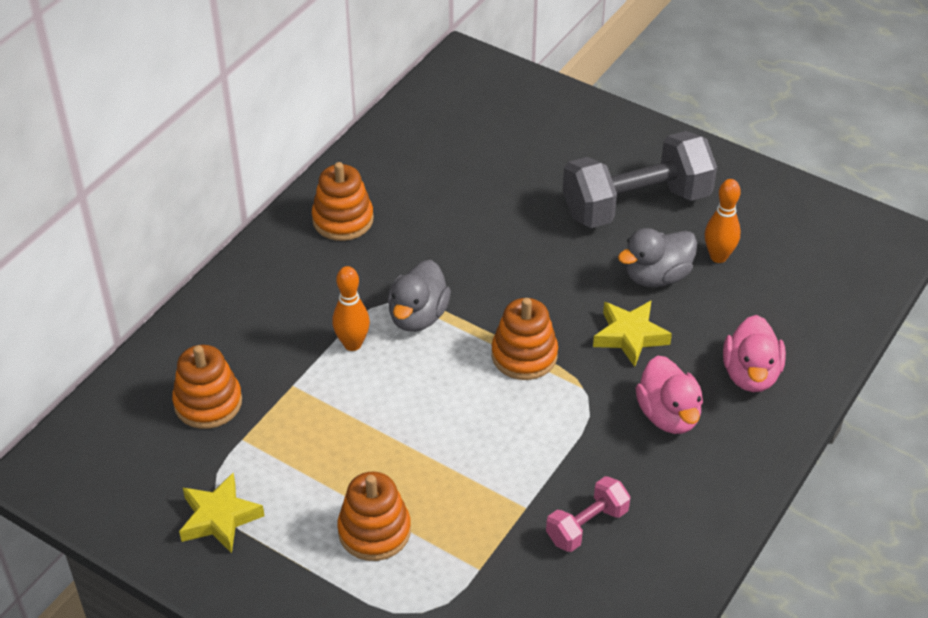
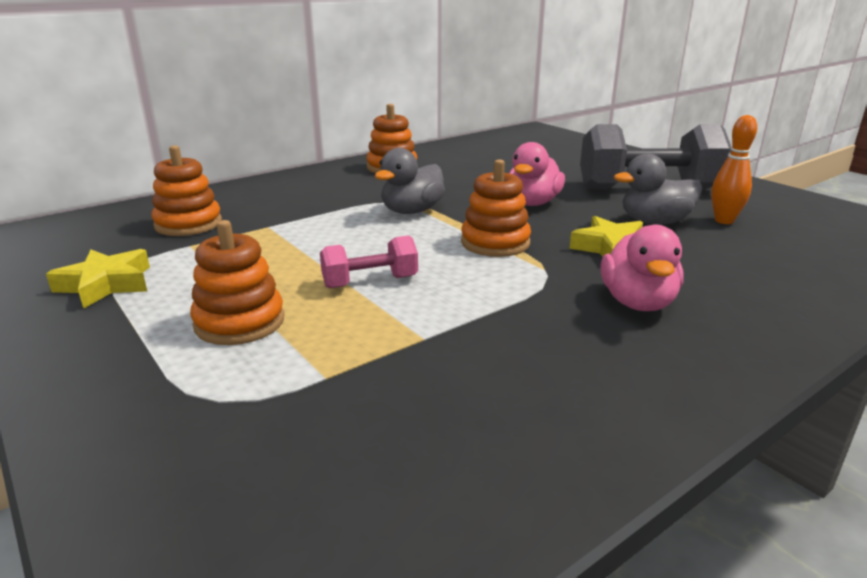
camera: 20 degrees right, 20 degrees down
orange bowling pin [332,266,370,351] -> none
pink dumbbell [546,476,631,552] -> pink dumbbell moved to [320,235,418,289]
pink duck [723,315,786,392] -> pink duck moved to [509,142,565,206]

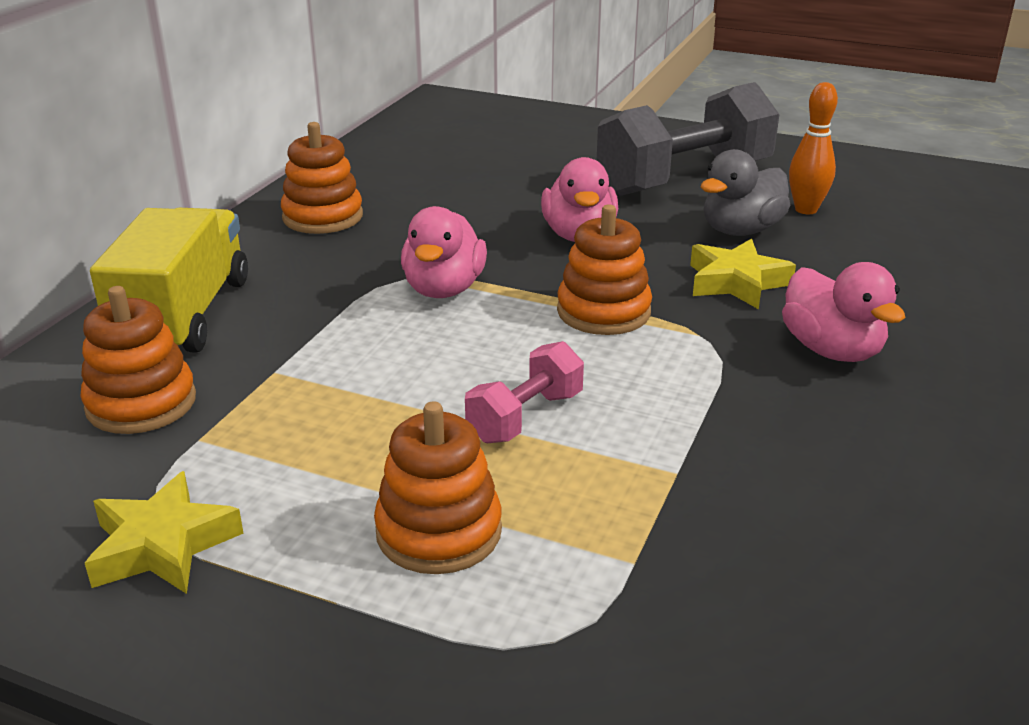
camera: 30 degrees left, 5 degrees up
grey duck [375,148,445,214] -> pink duck [401,206,487,298]
none -> yellow truck [90,208,248,353]

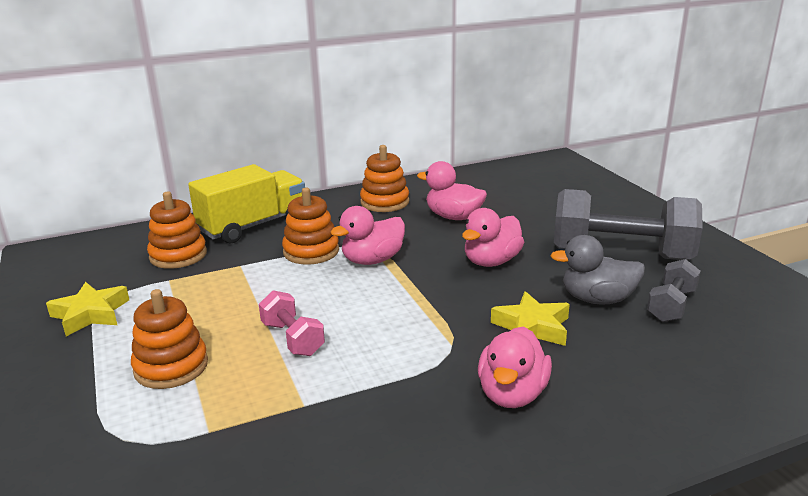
camera: 45 degrees right, 5 degrees down
pink dumbbell [465,341,584,443] -> pink dumbbell turned 60 degrees clockwise [259,290,325,356]
orange stacking toy [557,205,652,335] -> orange stacking toy moved to [282,188,339,265]
orange bowling pin [789,82,838,214] -> grey dumbbell [647,259,701,322]
none -> pink duck [417,161,487,220]

